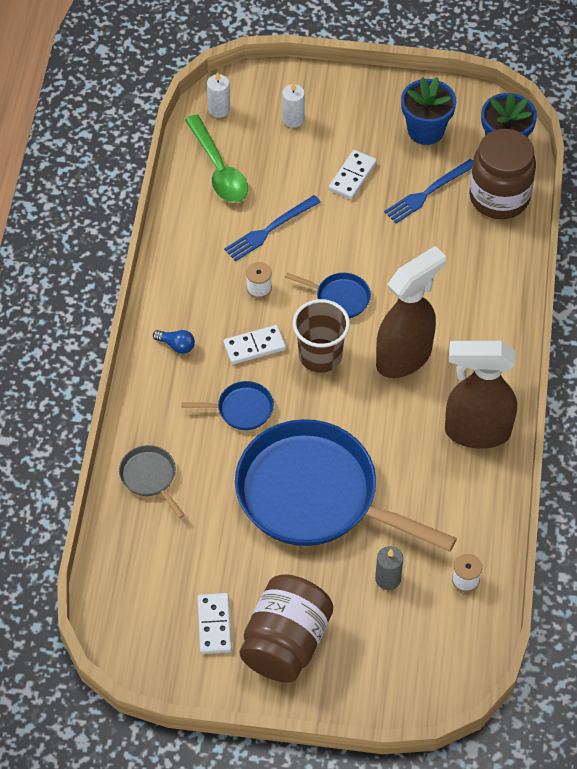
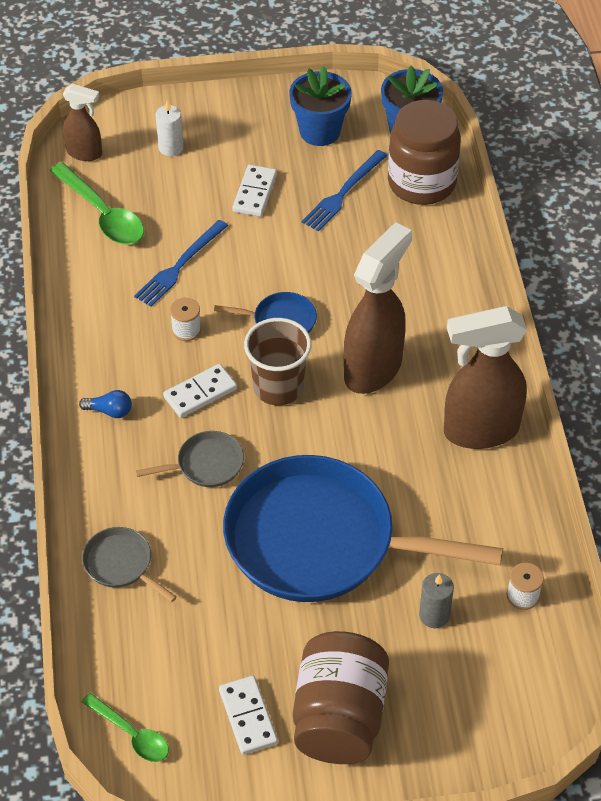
camera: 15 degrees left, 5 degrees down
blue pan [182,381,274,430] -> grey pan [136,431,244,487]
white candle [207,72,230,118] -> brown spray bottle [63,84,102,161]
none -> green spoon [81,693,169,762]

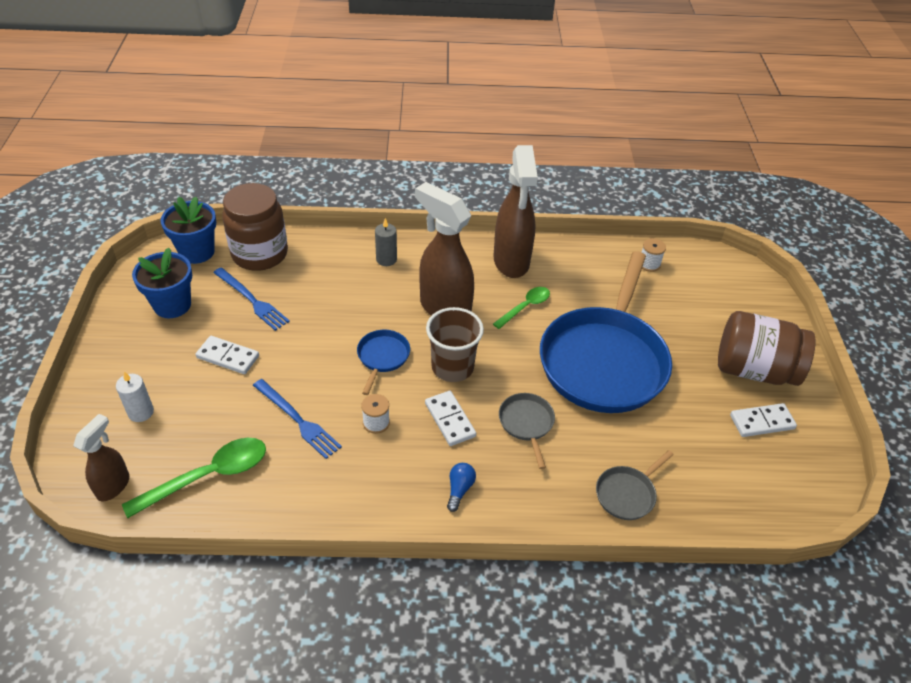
camera: 85 degrees left, 5 degrees down
green spoon [81,693,169,762] -> green spoon moved to [493,287,550,329]
grey candle [419,573,454,628] -> grey candle moved to [375,218,397,266]

